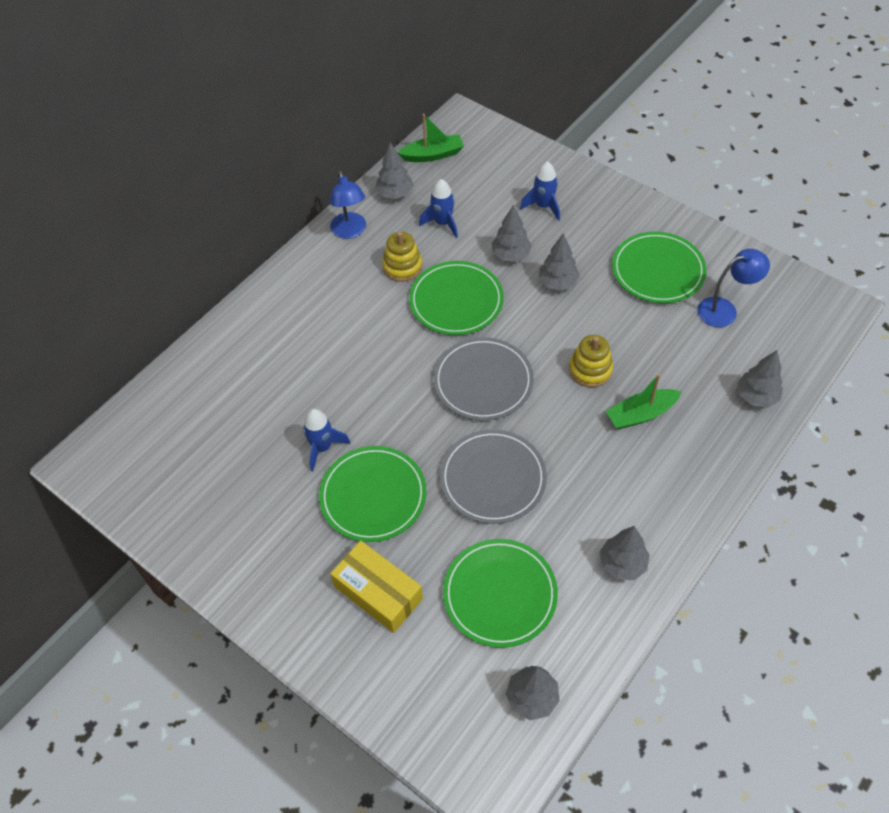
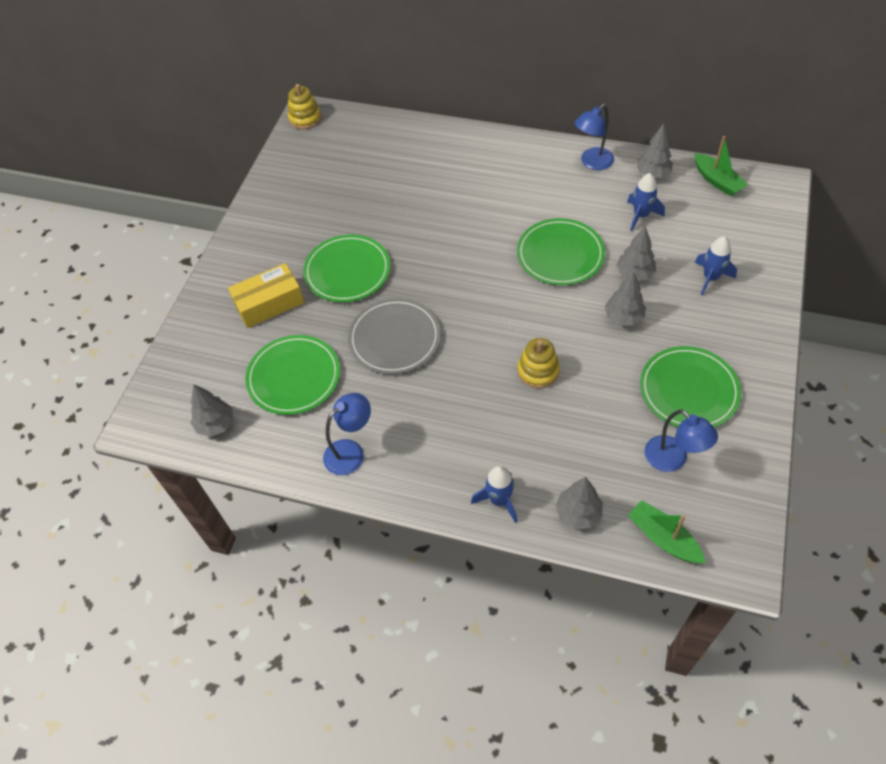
camera: 70 degrees right, 0 degrees up
blue rocket [303,409,351,471] -> blue rocket moved to [471,466,517,523]
yellow box [330,541,423,633] -> yellow box turned 45 degrees clockwise [228,263,304,328]
yellow stacking toy [382,231,423,282] -> yellow stacking toy moved to [288,84,321,129]
grey plate [433,337,534,420] -> none
grey tree [599,526,650,580] -> blue lamp [323,393,371,475]
green boat [606,374,682,429] -> green boat moved to [628,500,706,563]

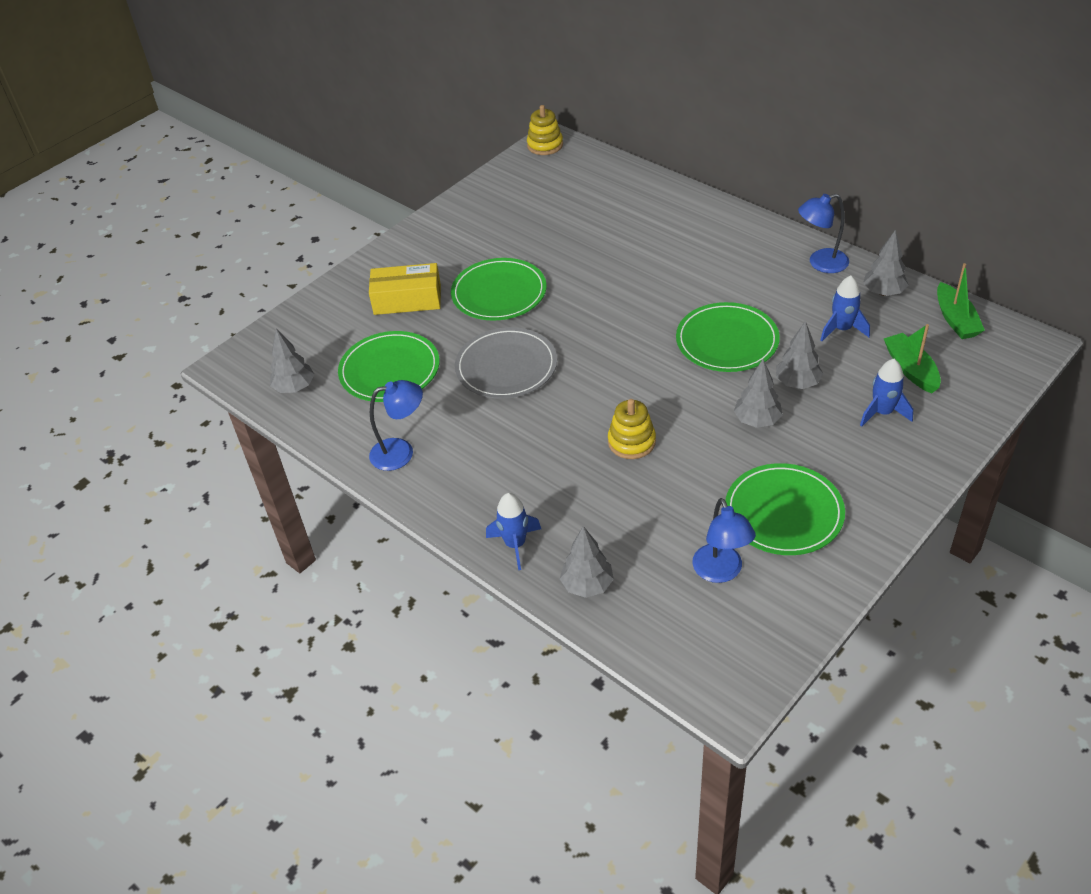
camera: 25 degrees right, 10 degrees down
green boat [628,500,706,563] -> green boat moved to [884,324,941,393]

